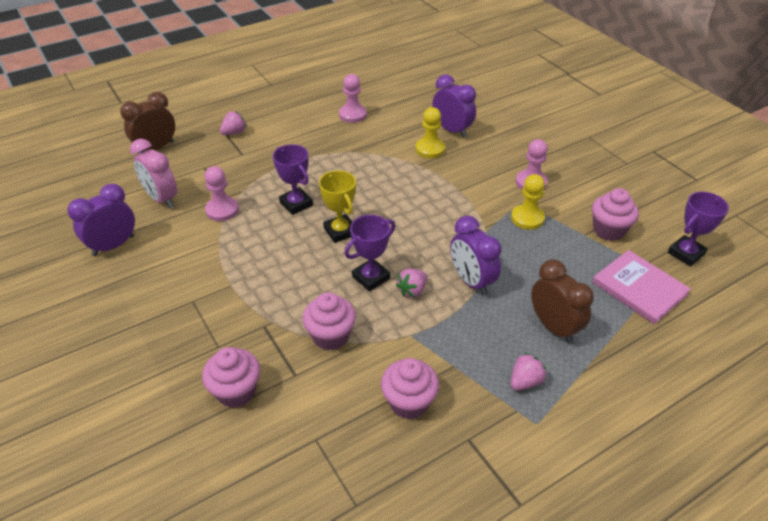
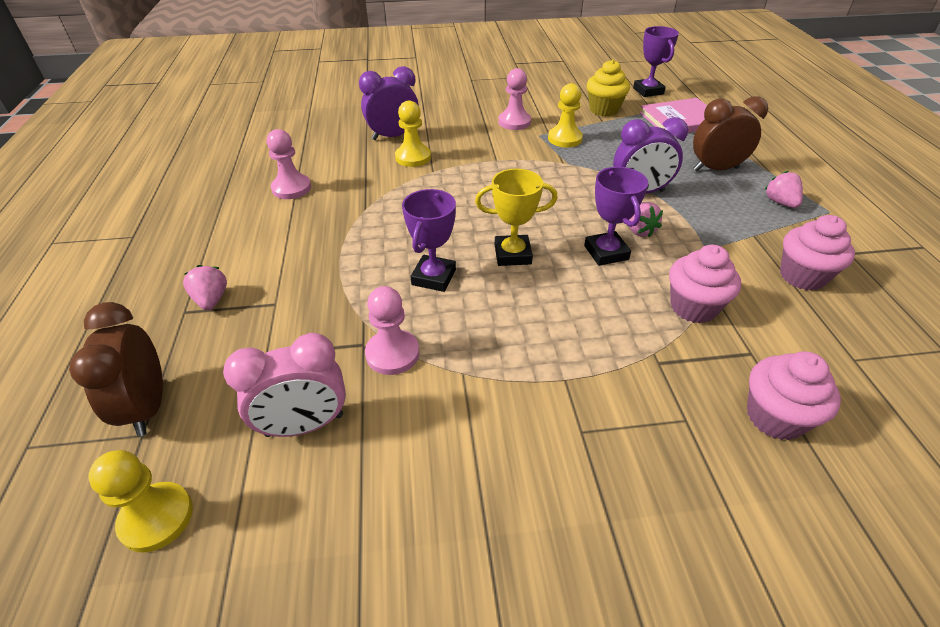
camera: 65 degrees left, 0 degrees up
purple clock [67,184,135,256] -> none
purple trophy [273,144,313,215] -> purple trophy turned 60 degrees counterclockwise [402,189,456,292]
pink cupcake [592,188,639,241] -> yellow cupcake [587,59,630,116]
none -> yellow pawn [88,450,193,553]

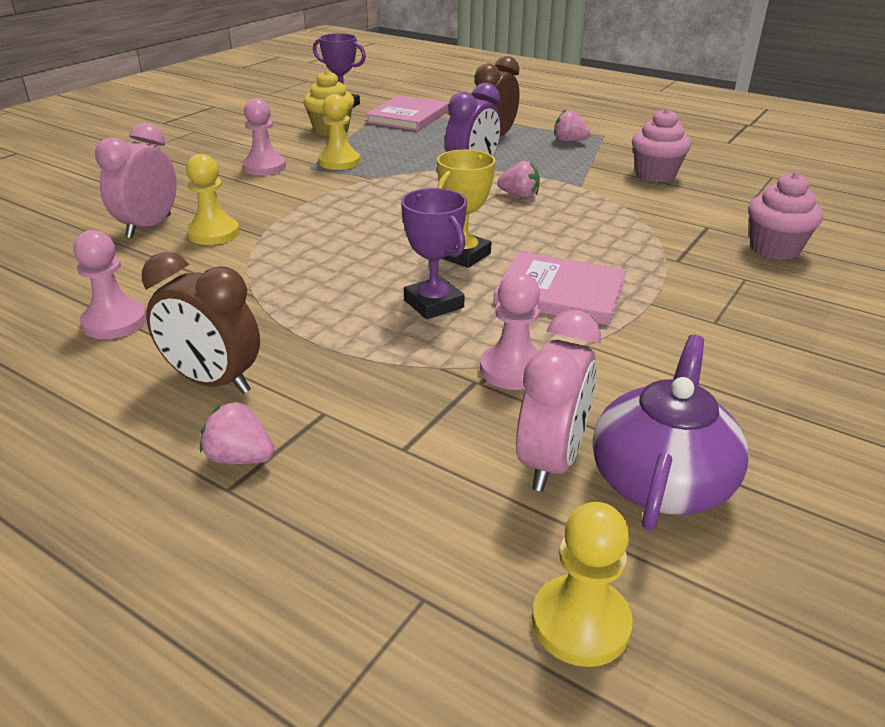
camera: 50 degrees left, 10 degrees down
brown clock [69,302,163,437] -> brown clock moved to [142,252,260,394]
purple clock [359,66,419,140] -> pink clock [95,123,176,238]
purple trophy [584,167,648,266] -> none
pink cupcake [669,245,741,323] -> none
none -> pink book [493,252,627,326]
none -> purple teapot [593,335,749,531]

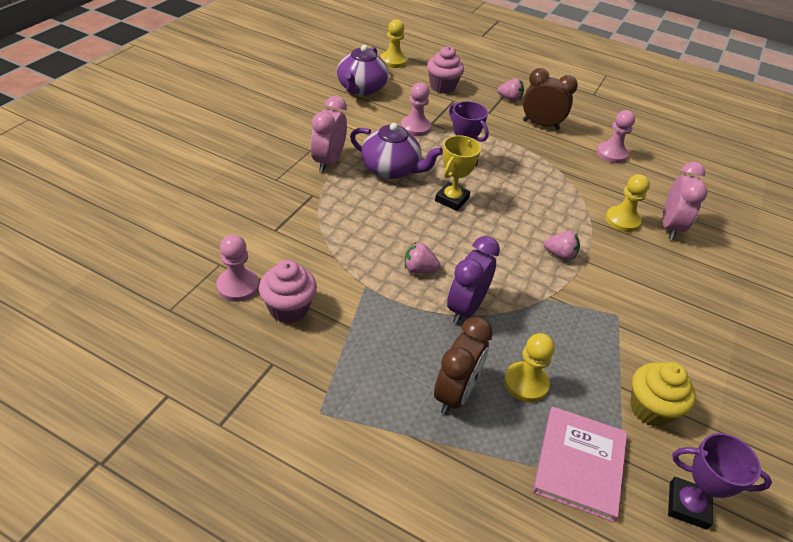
camera: 170 degrees right, 10 degrees up
pink pawn [242,98,286,175] -> pink pawn moved to [216,234,259,302]
yellow pawn [318,94,360,170] -> yellow pawn moved to [504,333,555,402]
pink book [493,252,627,326] -> purple teapot [350,123,443,179]
pink clock [516,310,601,492] -> pink clock moved to [311,96,347,173]
pink strawberry [554,110,591,142] -> pink strawberry moved to [544,231,580,261]
pink cupcake [748,172,823,260] -> pink cupcake moved to [427,46,464,93]

